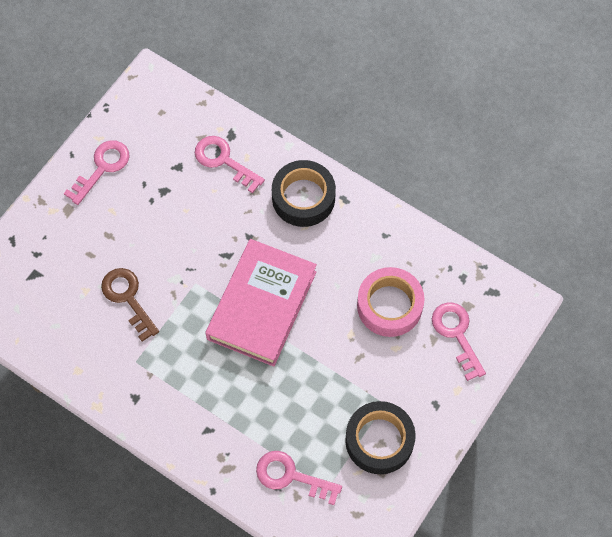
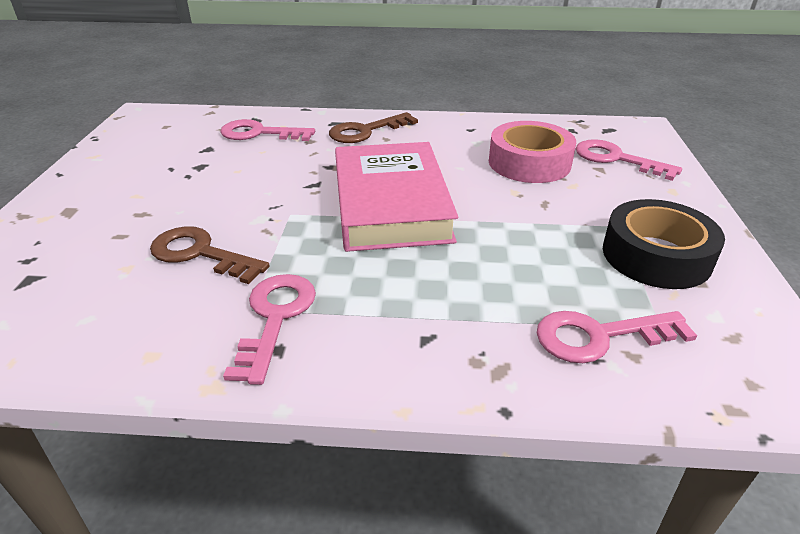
camera: 30 degrees left, 30 degrees down
pink key [64,140,130,205] -> pink key moved to [223,274,316,385]
black tape [272,160,336,227] -> brown key [329,112,418,143]

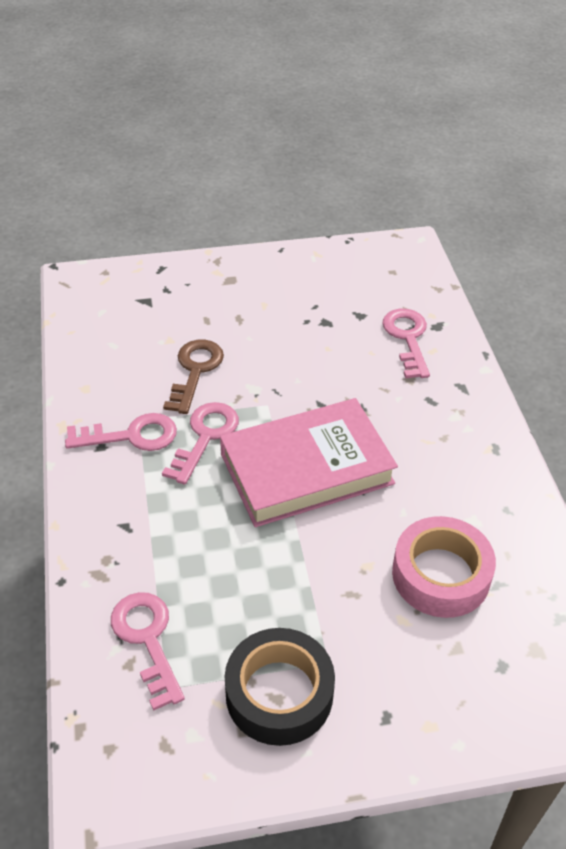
camera: 75 degrees right, 10 degrees up
brown key [329,112,418,143] -> none
pink key [576,139,682,181] -> pink key moved to [162,402,239,485]

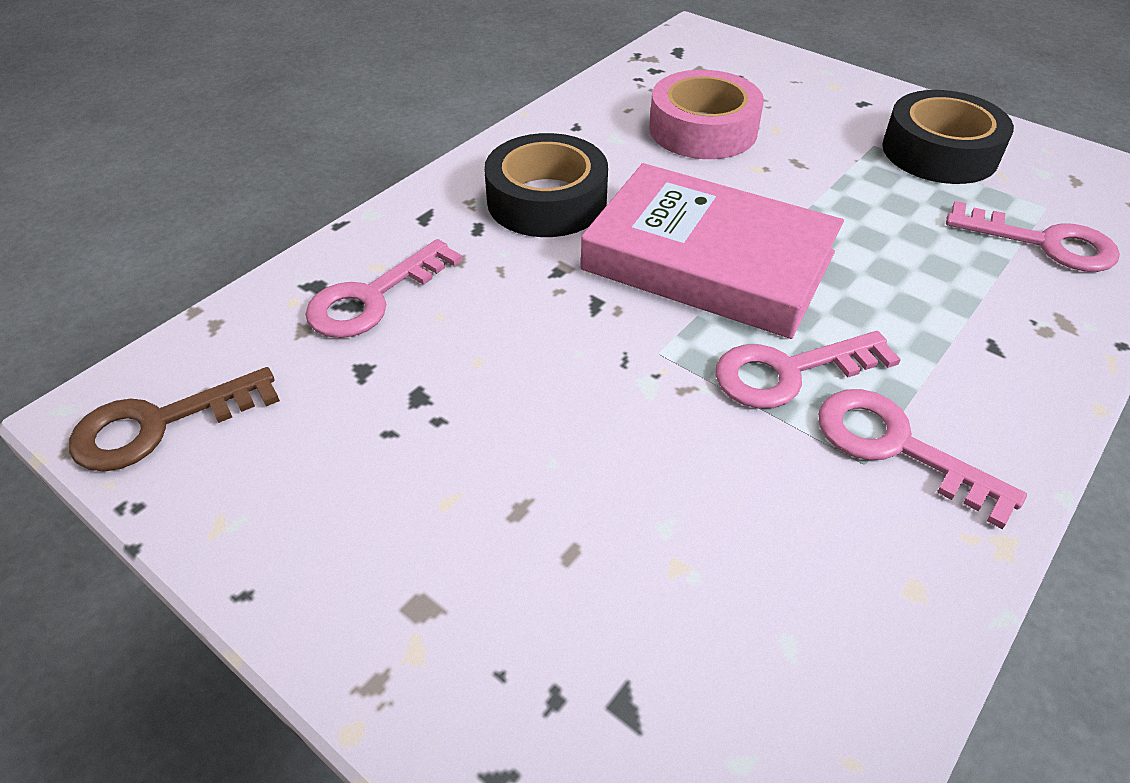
camera: 130 degrees left, 0 degrees up
pink key [111,592,185,711] -> pink key turned 90 degrees counterclockwise [946,201,1120,272]
brown key [163,340,224,414] -> brown key moved to [69,367,280,472]
none -> black tape [484,133,608,237]

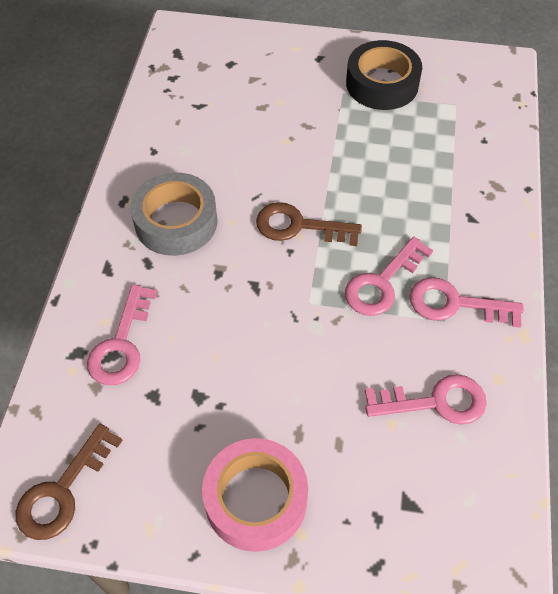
camera: 30 degrees left, 10 degrees up
black tape [484,133,608,237] -> grey tape [130,172,217,256]
pink book [581,163,844,339] -> brown key [256,202,362,246]
pink tape [649,70,764,159] -> pink tape moved to [202,438,308,552]
pink key [946,201,1120,272] -> pink key moved to [365,374,487,425]

